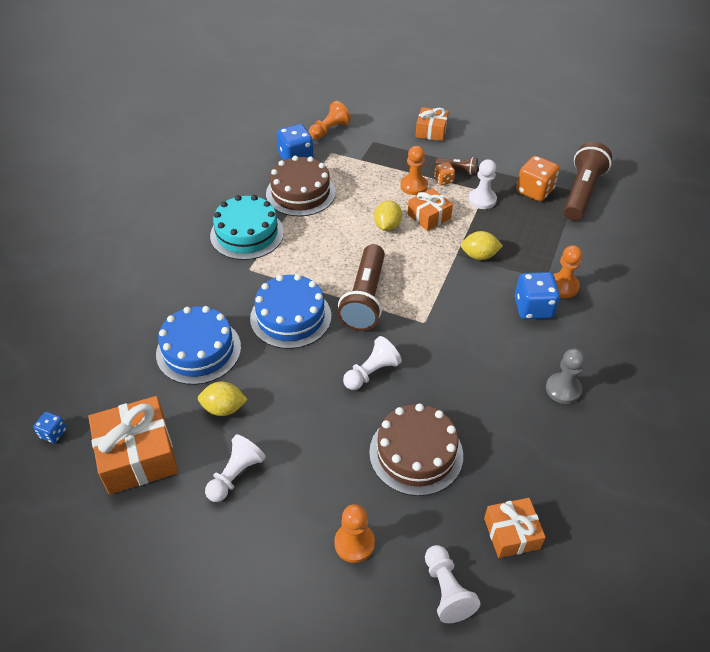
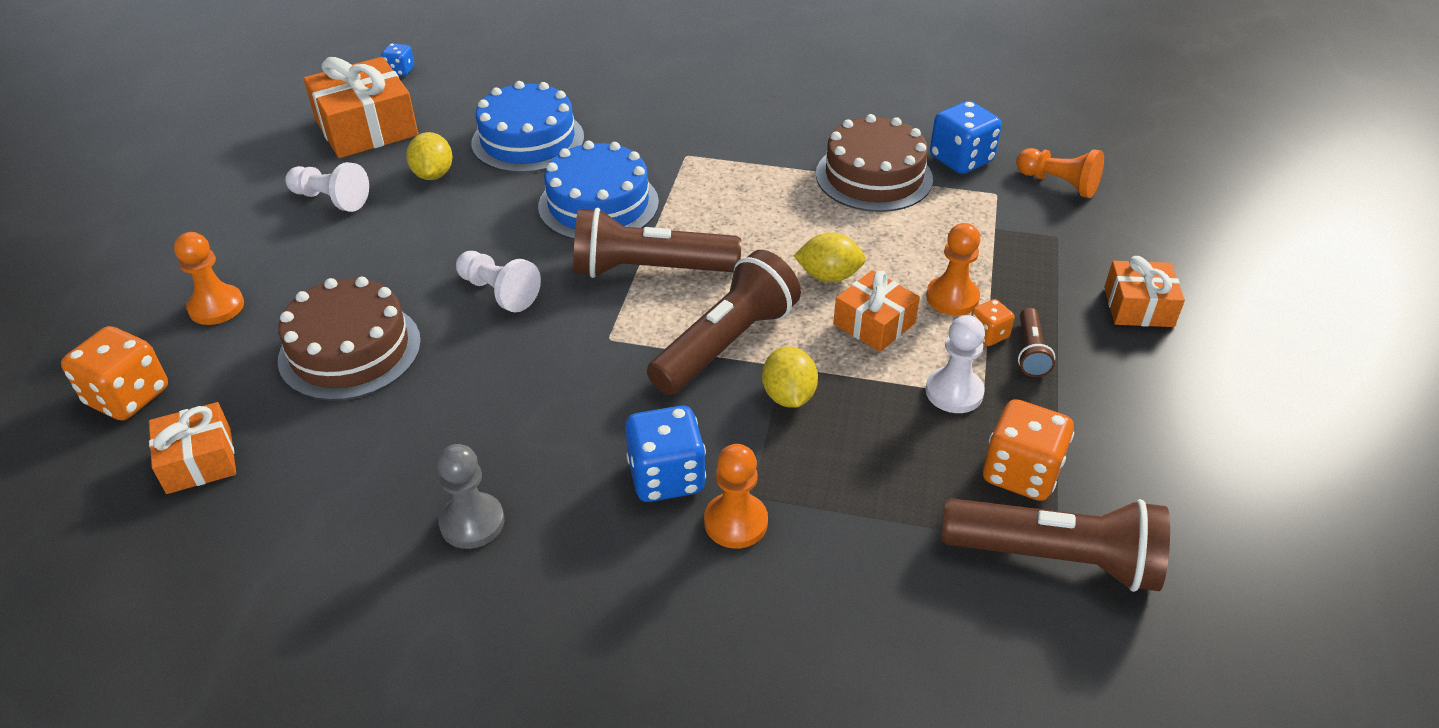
camera: 80 degrees right, 5 degrees down
turquoise cake [210,195,284,260] -> none
white pawn [425,545,480,623] -> orange dice [61,326,168,420]
none -> brown flashlight [647,250,801,395]

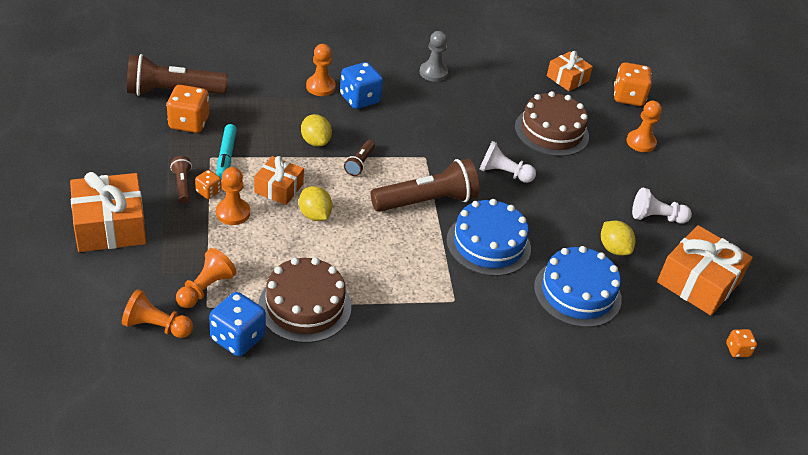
camera: 155 degrees right, 0 degrees up
blue dice [381,43,414,76] -> orange dice [726,329,757,357]
brown flashlight [647,250,801,395] -> brown flashlight [344,140,375,176], size x0.48
yellow lemon [793,232,866,282] -> yellow lemon turned 75 degrees clockwise [299,186,332,221]
white pawn [926,315,985,413] -> turquoise marker [216,124,237,180]
orange gift [1104,256,1185,327] -> orange gift [70,172,146,252], size x1.67
none -> orange pawn [176,248,237,308]

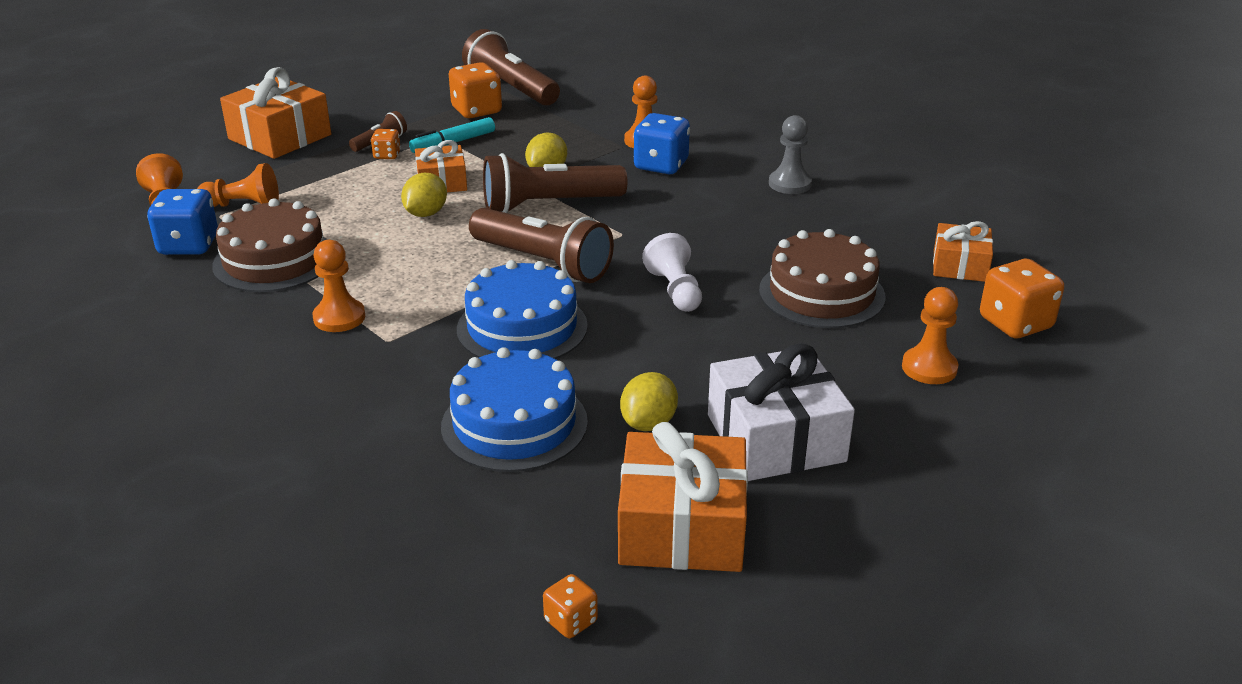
camera: 60 degrees right, 10 degrees down
orange pawn [216,167,250,225] -> orange pawn moved to [312,240,365,332]
brown flashlight [344,140,375,176] -> brown flashlight [483,153,627,213], size x2.10
white pawn [632,188,692,224] -> white gift [708,343,855,481]

